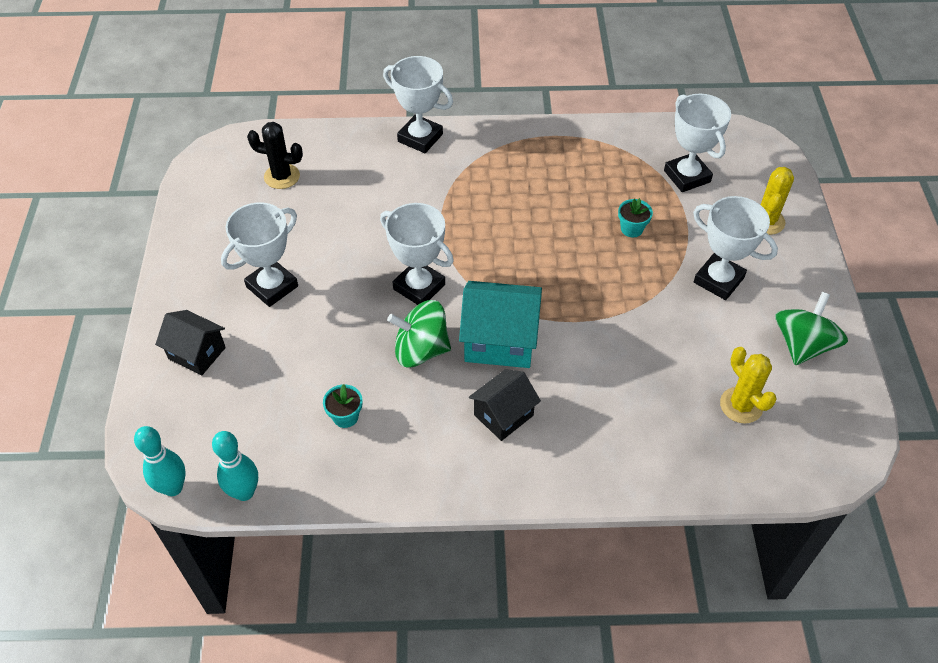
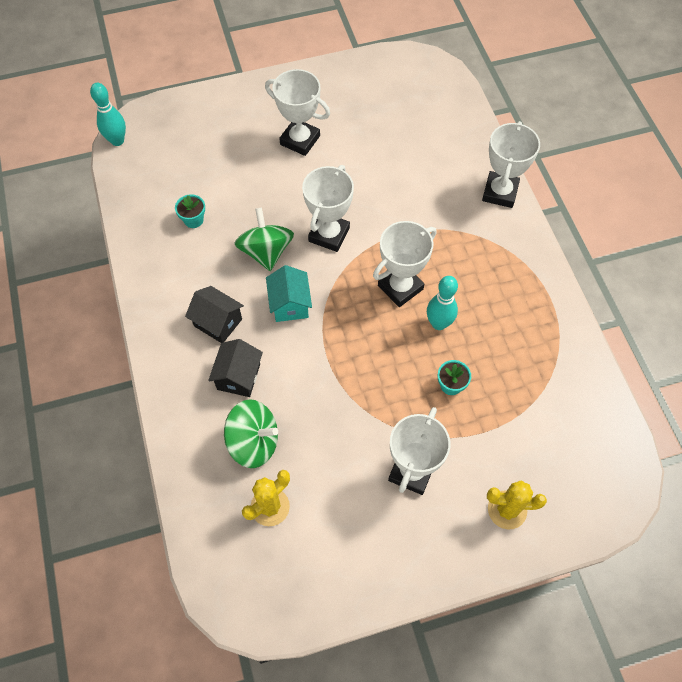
camera: 75 degrees right, 10 degrees up
black house [155,310,226,376] -> black house moved to [208,339,263,397]
turquoise bowling pin [212,431,258,501] -> turquoise bowling pin moved to [427,276,458,330]
black cactus [247,122,303,189] -> none
turquoise house [459,281,542,368] -> turquoise house [266,265,312,322], size x0.65
white trophy [664,94,731,192] -> white trophy moved to [373,221,437,307]
green spinning top [775,292,848,365] -> green spinning top moved to [224,399,278,468]

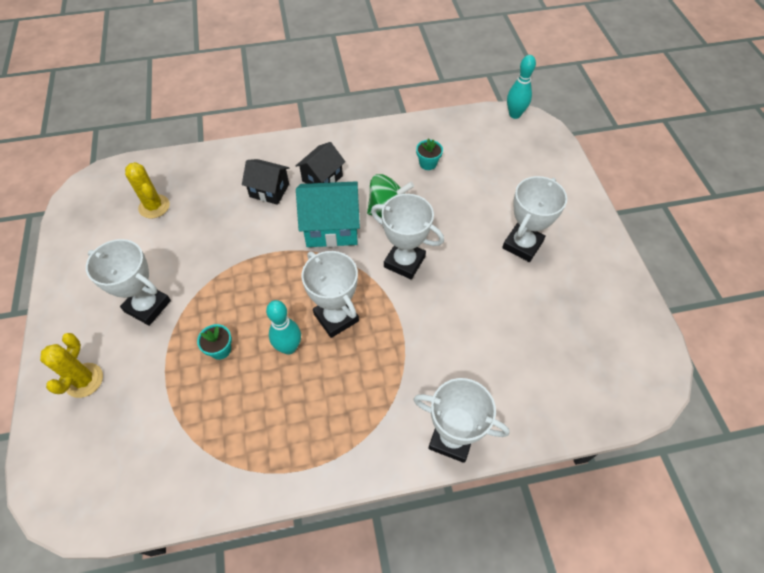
camera: 95 degrees right, 5 degrees down
green spinning top [224,399,278,468] -> none
turquoise house [266,265,312,322] -> turquoise house [296,181,360,247], size x1.54

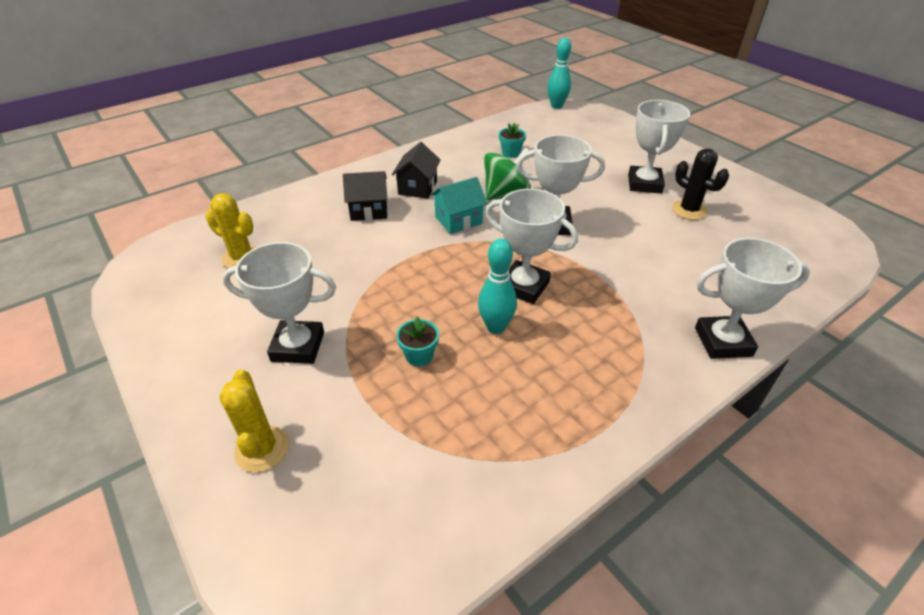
camera: 25 degrees left, 15 degrees down
turquoise house [296,181,360,247] -> turquoise house [431,177,487,234], size x0.65
none -> black cactus [672,148,729,220]

